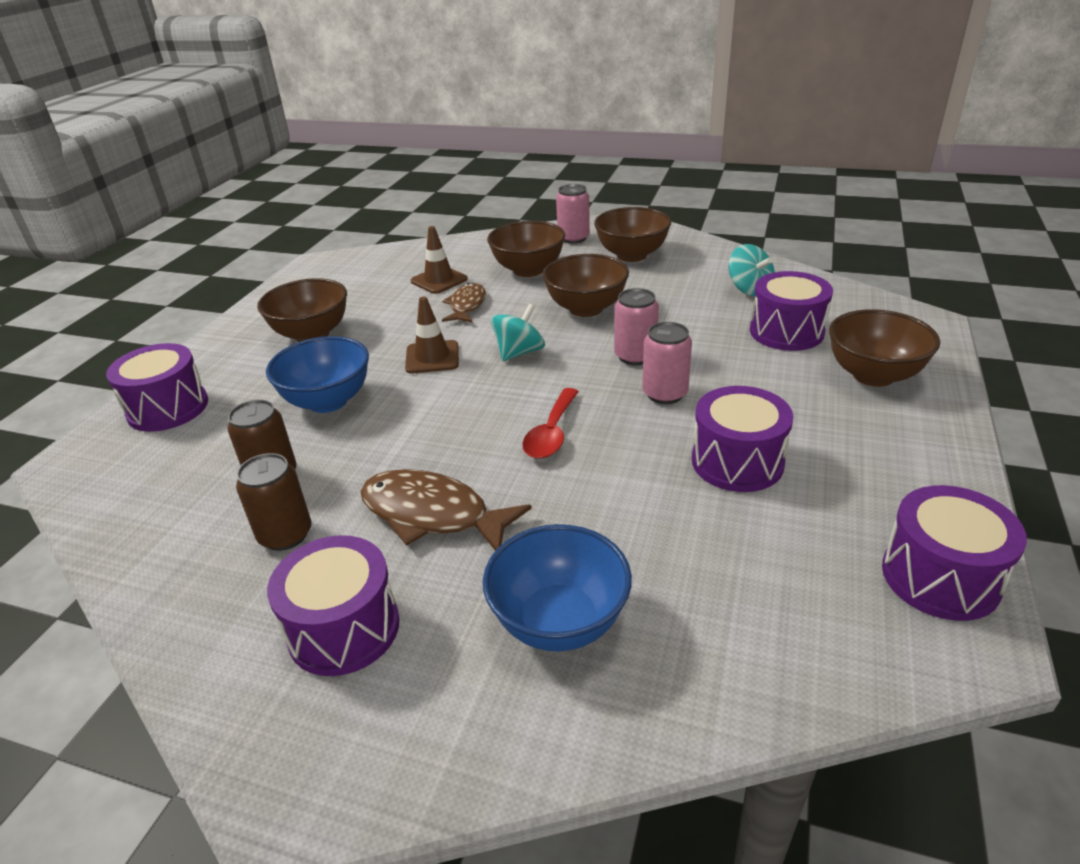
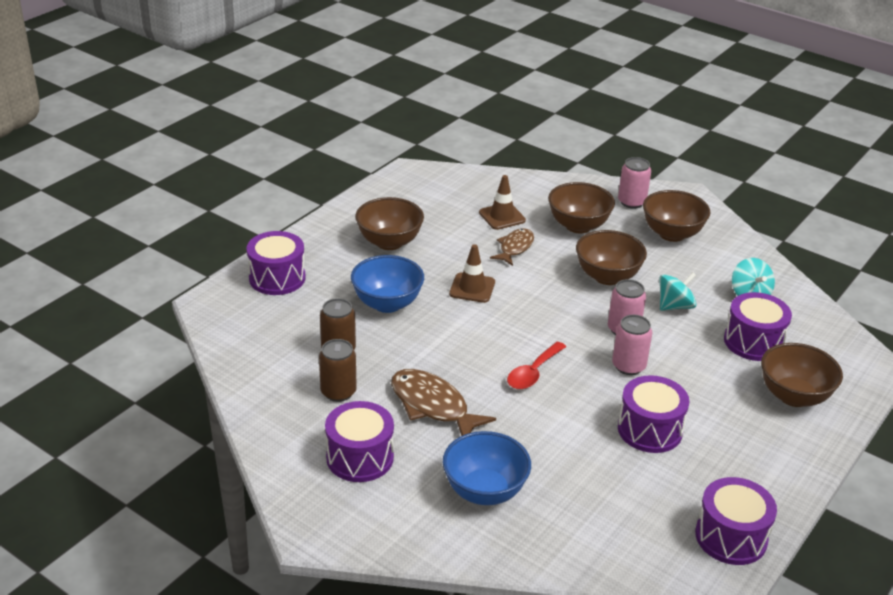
camera: 15 degrees right, 0 degrees up
turquoise spinning top [491,304,545,361] -> turquoise spinning top moved to [659,272,697,311]

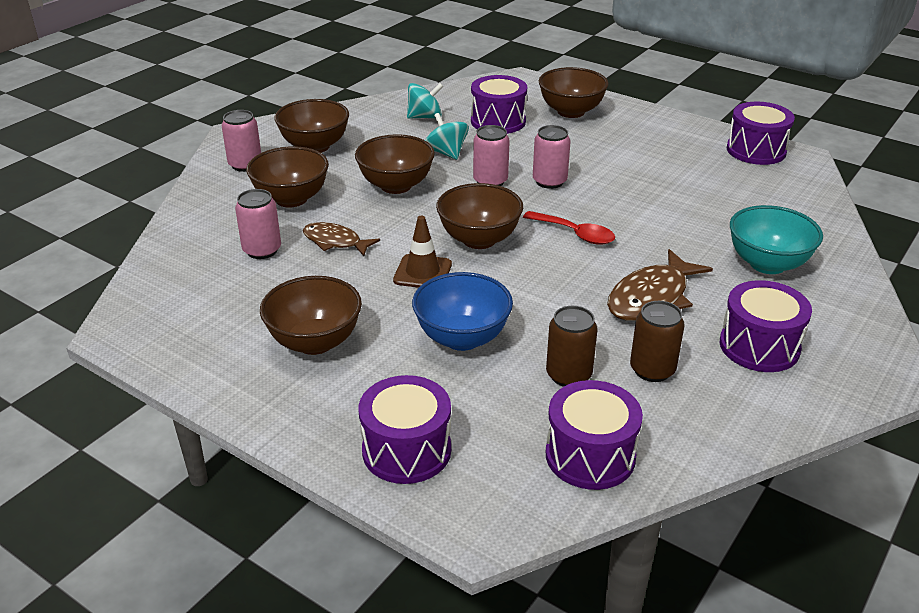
camera: 90 degrees left, 0 degrees up
blue bowl [443,431,531,505] -> turquoise bowl [730,205,823,274]
brown traffic cone [479,175,526,230] -> pink can [235,189,281,259]
purple drum [618,375,689,453] -> purple drum moved to [546,380,643,490]
none -> brown bowl [436,183,523,249]

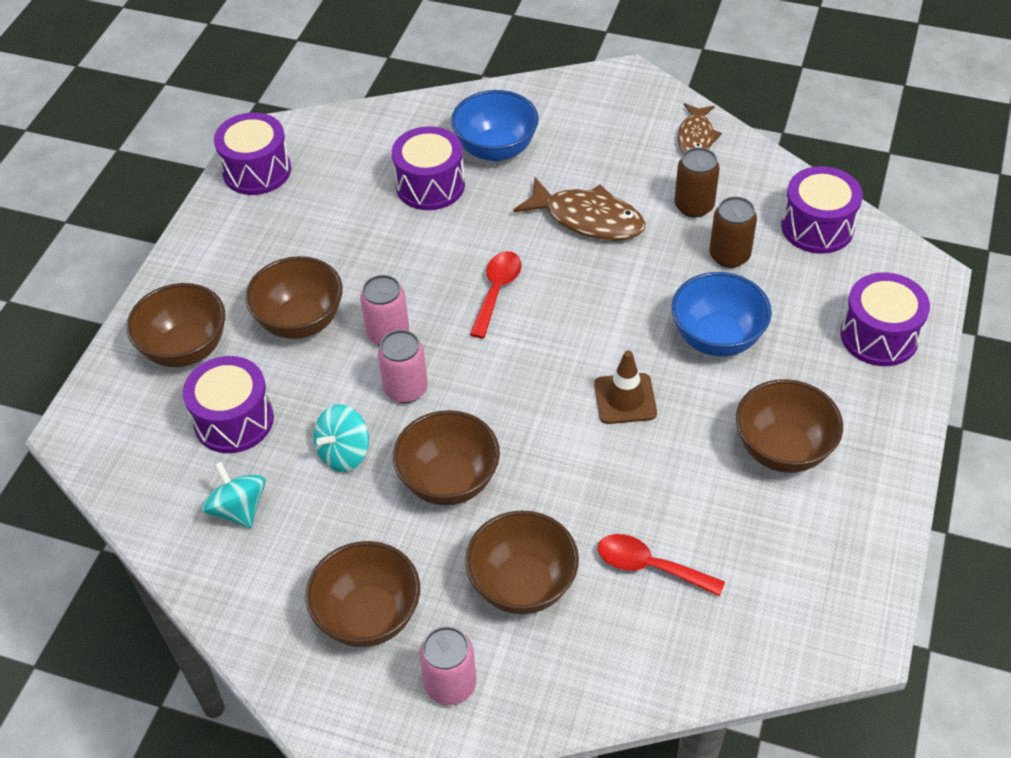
camera: 105 degrees left, 15 degrees up
pink can [235,189,281,259] -> red spoon [598,534,725,597]
brown fish [303,222,380,256] -> brown fish moved to [678,103,722,153]
brown bowl [436,183,523,249] -> brown bowl moved to [245,256,343,339]
purple drum [720,280,812,372] -> purple drum moved to [392,126,465,210]
turquoise bowl [730,205,823,274] -> blue bowl [451,90,539,161]

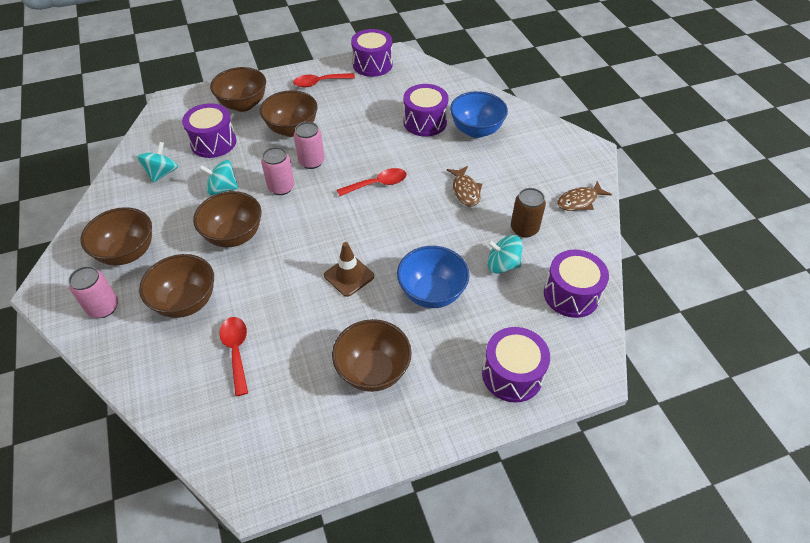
camera: 50 degrees right, 0 degrees up
brown fish [513,177,645,241] -> brown fish [447,166,482,207], size x0.64
brown can [709,196,757,268] -> turquoise spinning top [487,235,523,274]
none -> red spoon [293,73,355,87]

